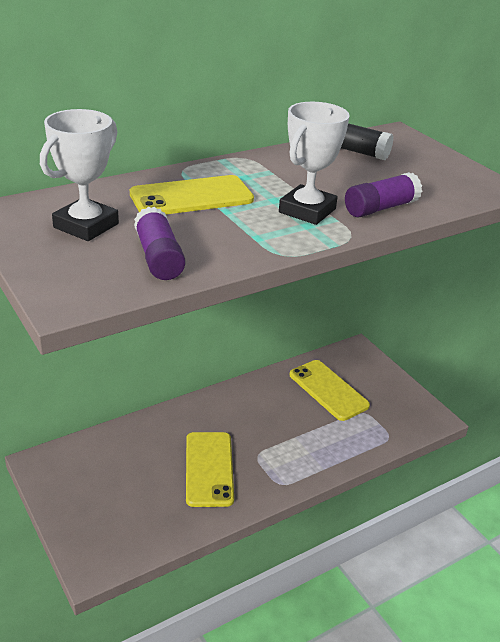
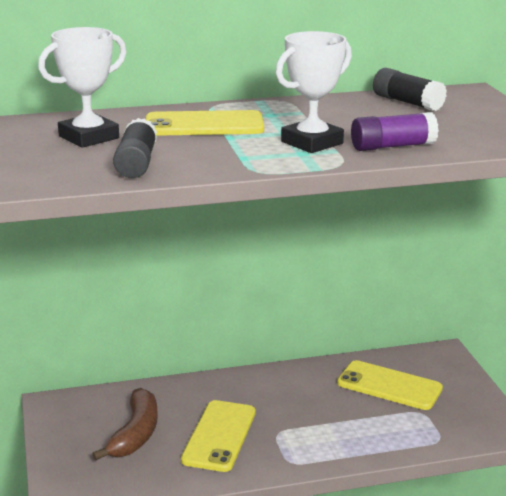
camera: 20 degrees right, 10 degrees down
purple glue stick [134,207,186,280] -> black glue stick [113,118,157,178]
yellow phone [290,360,370,421] -> yellow phone turned 45 degrees counterclockwise [337,360,443,410]
none -> brown banana [92,388,158,461]

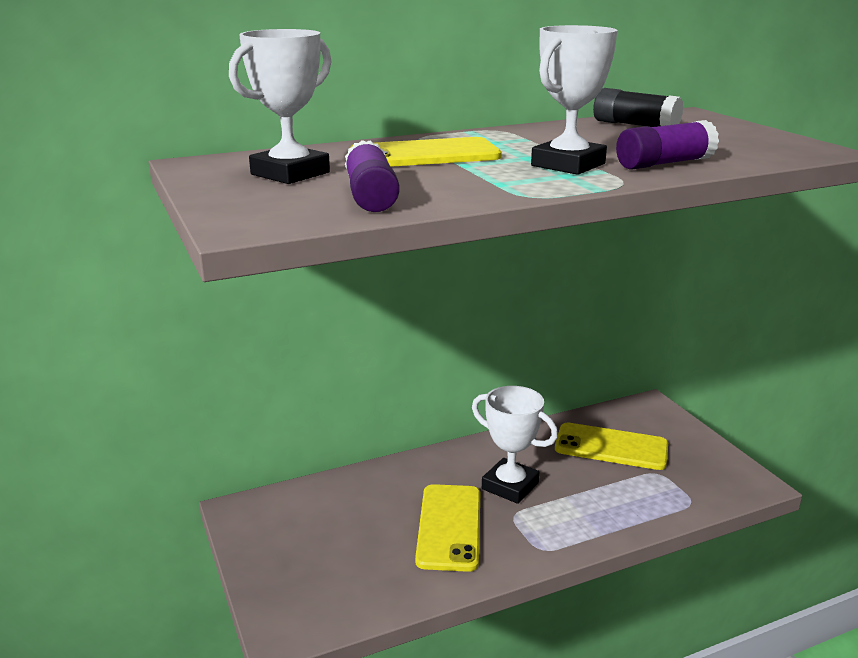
camera: 10 degrees left, 0 degrees up
brown banana [92,388,158,461] -> none
black glue stick [113,118,157,178] -> purple glue stick [345,140,400,212]
none -> white trophy [472,386,558,504]

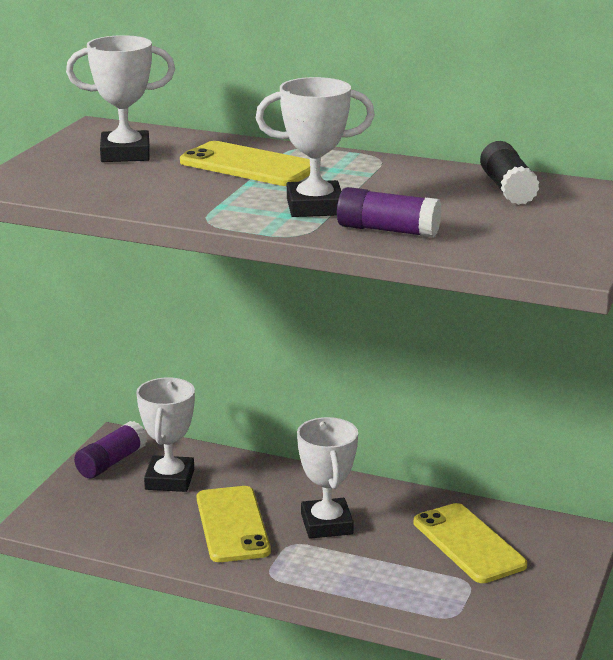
camera: 45 degrees right, 0 degrees up
purple glue stick [345,140,400,212] -> purple glue stick moved to [74,421,147,478]
yellow phone [415,484,481,572] -> yellow phone turned 60 degrees counterclockwise [197,486,271,562]
none -> white trophy [136,377,195,492]

